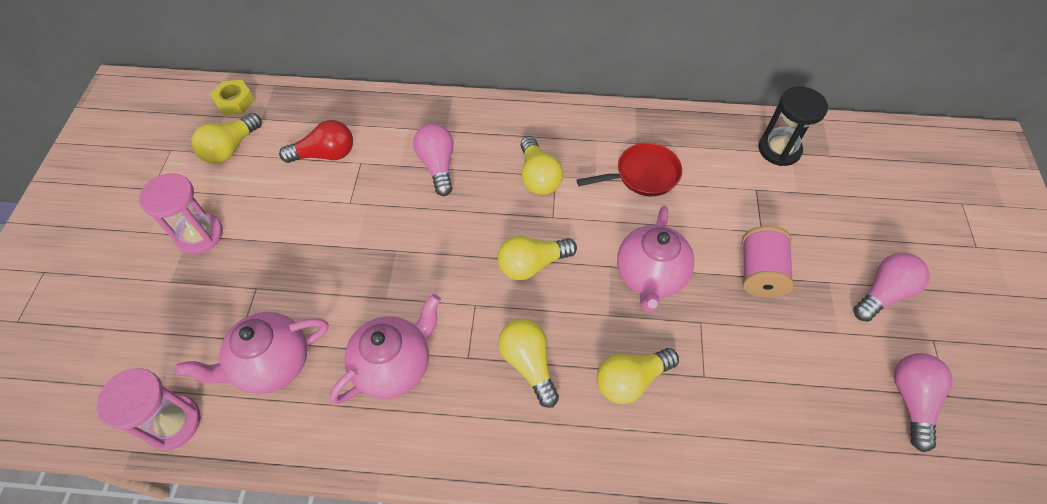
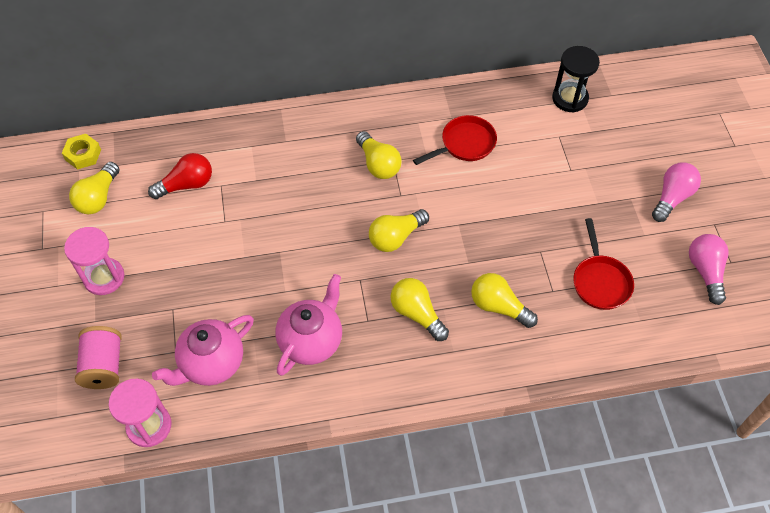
camera: 15 degrees left, 0 degrees up
pink light bulb [413,124,453,196] -> none
yellow light bulb [597,348,679,404] -> yellow light bulb turned 75 degrees clockwise [471,273,538,328]
pink teapot [617,206,694,312] -> none
pink spool [742,226,794,298] -> pink spool moved to [75,326,122,389]
none -> red pan [573,218,634,310]

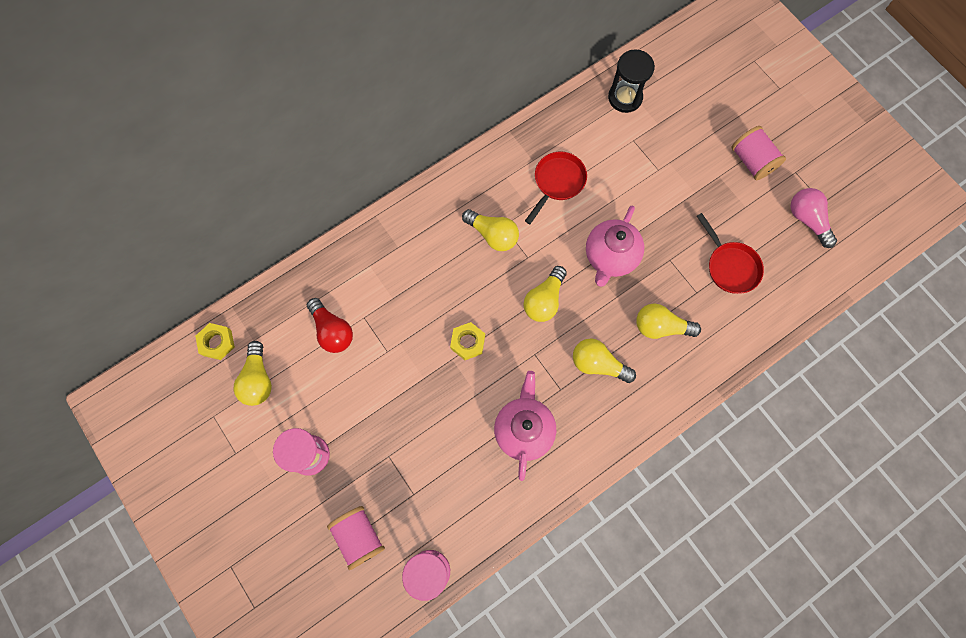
camera: 25 degrees left, 15 degrees up
red light bulb [148,153,212,199] -> red light bulb turned 105 degrees clockwise [307,298,353,353]
pink teapot [152,315,254,386] -> pink teapot moved to [586,205,644,287]
pink light bulb [652,163,701,222] -> pink spool [731,126,786,180]
none -> yellow nut [450,322,485,360]

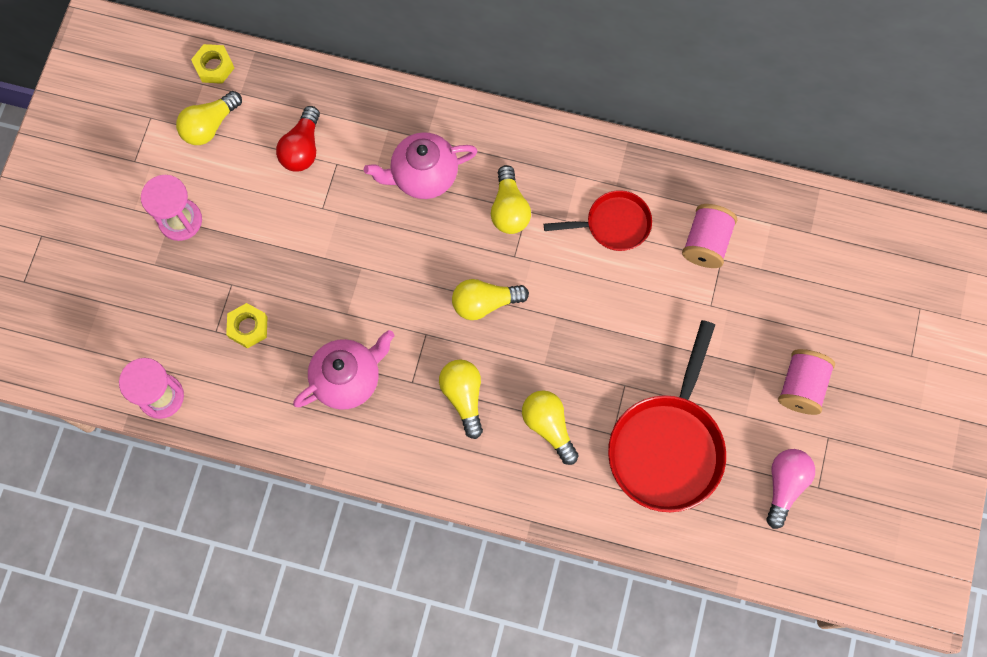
camera: 50 degrees right, 0 degrees up
pink spool [327,506,385,570] -> pink spool moved to [682,204,737,268]
yellow nut [450,322,485,360] -> yellow nut moved to [226,303,268,349]
pink teapot [586,205,644,287] -> pink teapot moved to [364,132,477,199]
black hourglass [608,49,655,113] -> none
red pan [697,213,764,294] -> red pan [608,320,726,512], size x1.74

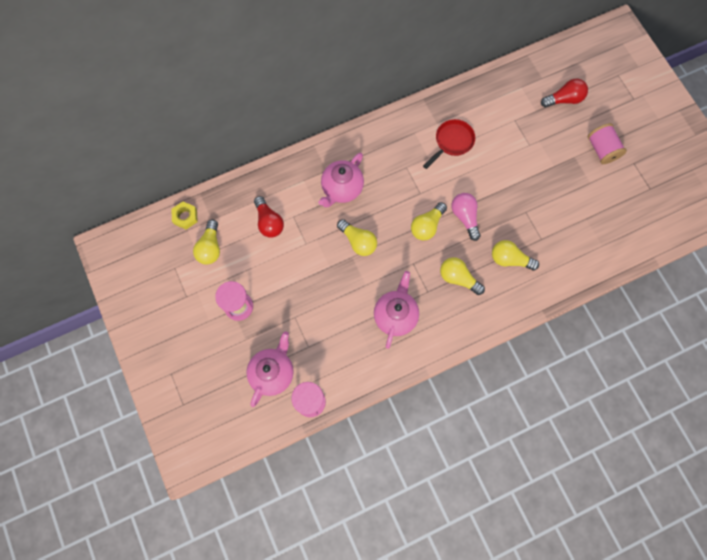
camera: 40 degrees left, 0 degrees up
yellow nut [226,303,268,349] -> none
yellow light bulb [491,165,531,234] -> yellow light bulb moved to [337,219,377,256]
red pan [608,320,726,512] -> none
pink spool [682,204,737,268] -> none
pink light bulb [766,449,815,529] -> pink light bulb moved to [451,193,481,241]
none -> pink teapot [246,332,294,407]
none -> red light bulb [541,79,588,108]

